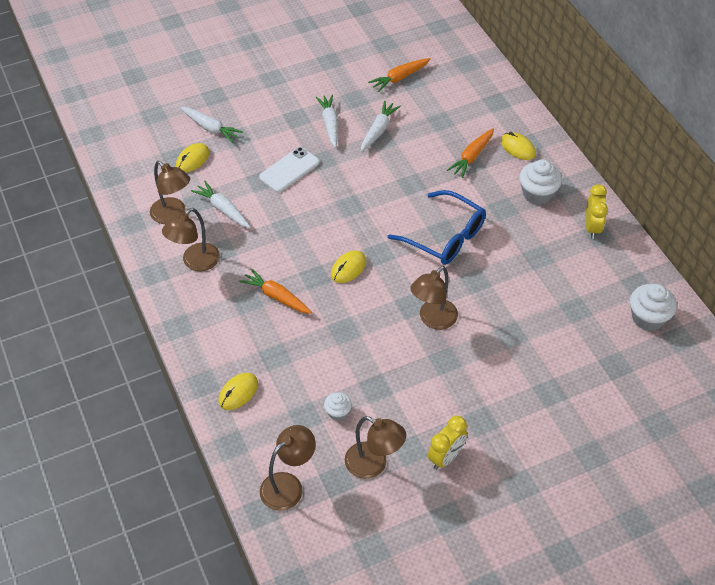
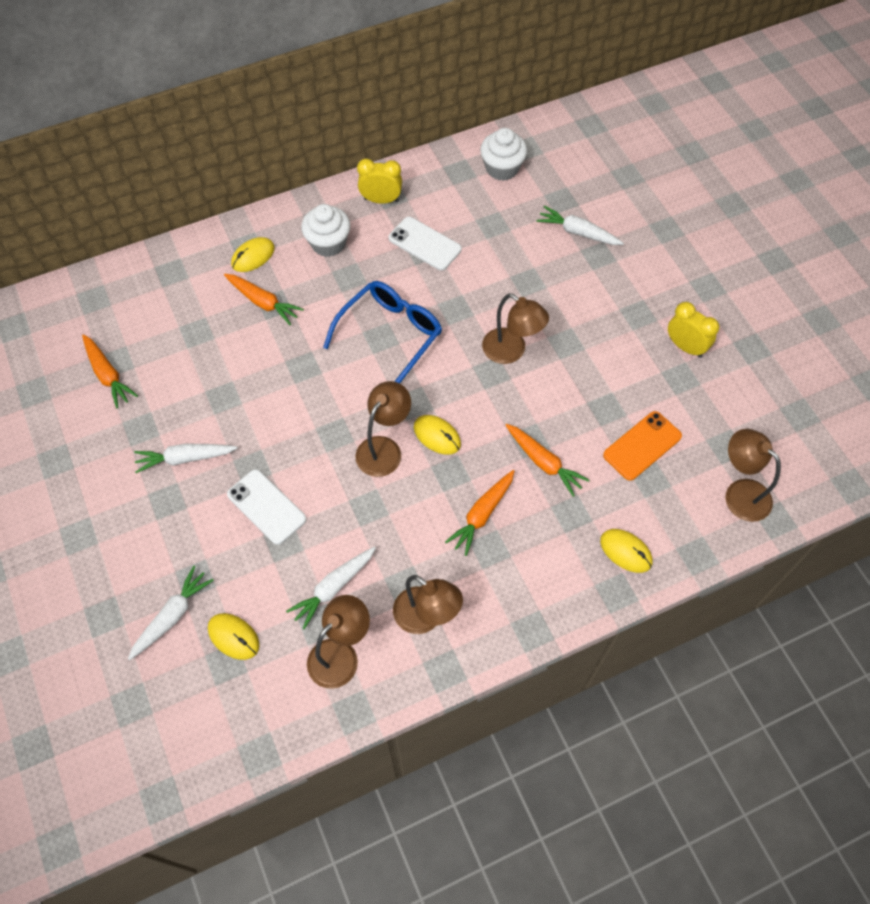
camera: 90 degrees left, 10 degrees up
white cupcake [324,392,352,421] -> orange phone [603,411,682,481]
brown lamp [345,416,406,479] -> brown lamp moved to [355,381,411,477]
white carrot [361,101,401,152] -> white carrot moved to [536,206,624,245]
none -> white phone [389,217,462,270]
none -> orange carrot [505,424,590,497]

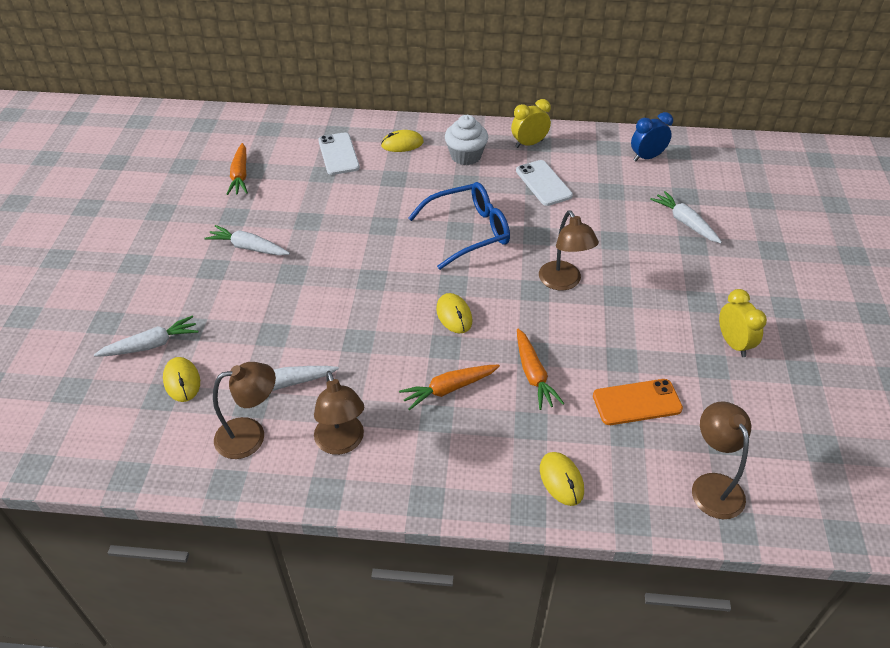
camera: 30 degrees right, 15 degrees down
orange carrot [224,274,304,325] -> none
white phone [227,469,306,545] -> white phone moved to [318,133,360,175]
brown lamp [355,381,411,477] -> none
yellow clock [357,159,402,204] -> yellow clock turned 60 degrees counterclockwise [511,99,551,148]
white cupcake [480,128,527,181] -> blue clock [631,112,673,161]

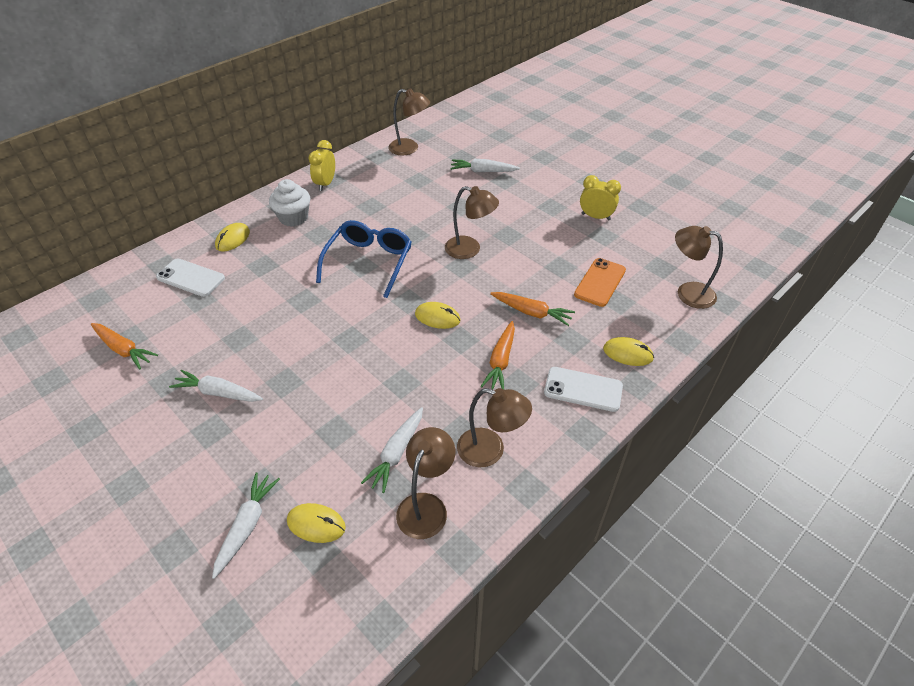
camera: 50 degrees left, 0 degrees up
white carrot [204,225,290,256] -> white carrot turned 45 degrees clockwise [169,370,263,402]
white phone [516,160,573,206] -> white phone moved to [544,367,623,412]
blue clock [631,112,673,161] -> brown lamp [388,89,430,155]

